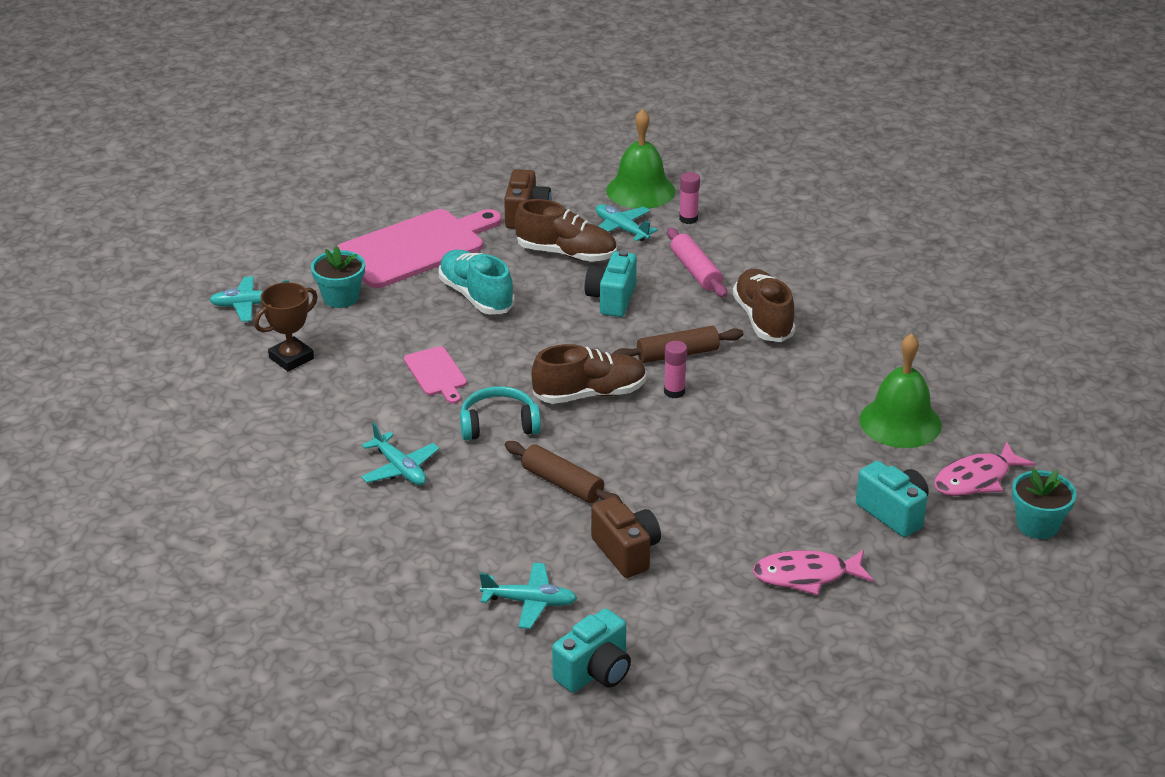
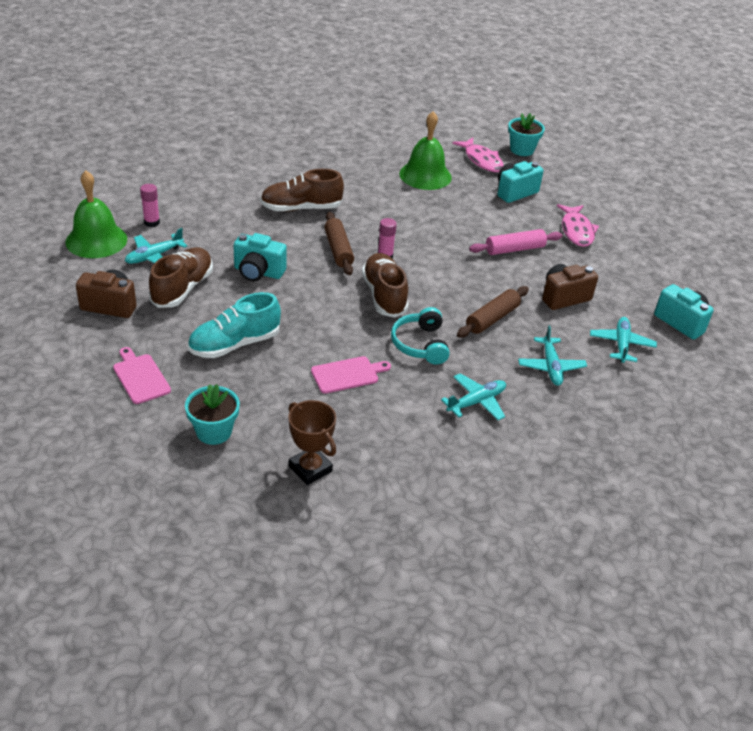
camera: 90 degrees left, 5 degrees up
turquoise plane [209,276,289,322] -> turquoise plane moved to [518,325,587,386]
pink cutting board [337,209,502,288] -> pink cutting board [113,347,171,404], size x0.49
pink rolling pin [667,228,727,298] -> pink rolling pin moved to [469,229,562,255]

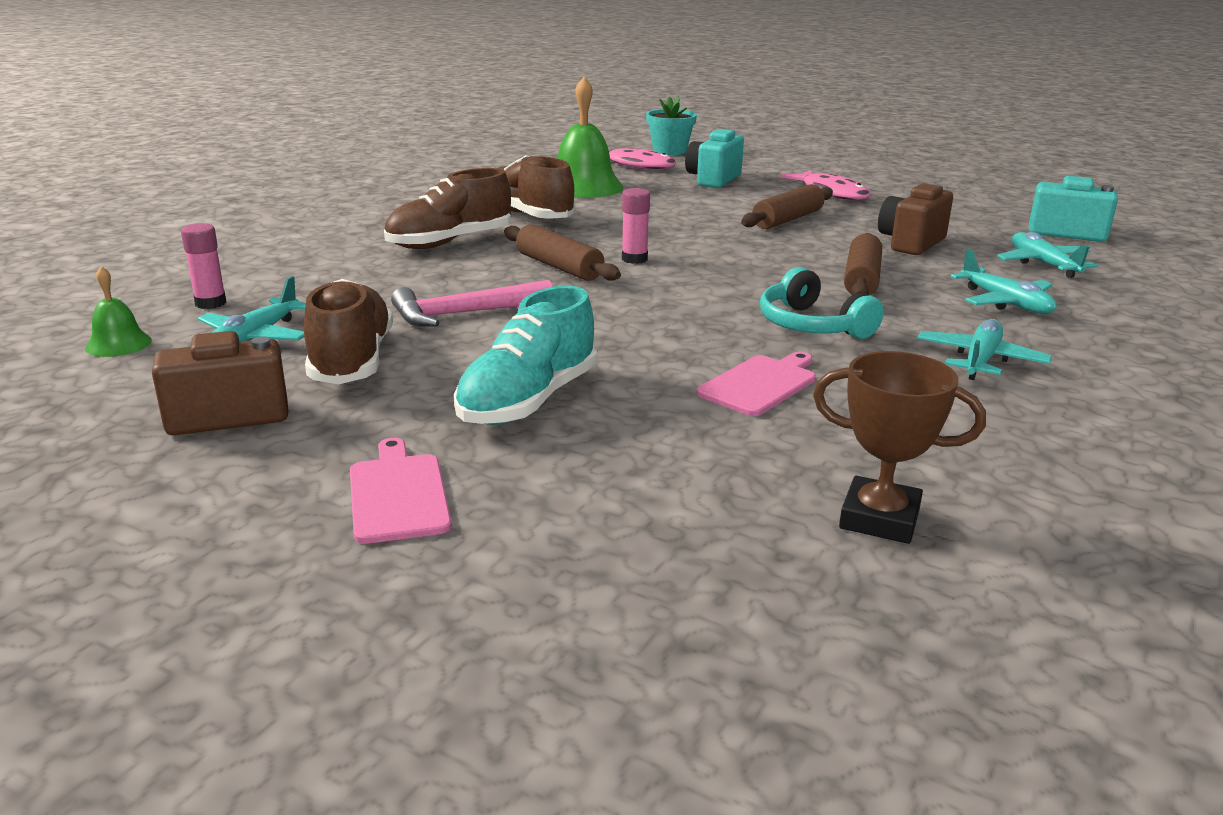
camera: 25 degrees left, 15 degrees down
green bell [66,171,127,258] -> green bell [85,266,152,357], size x0.50
pink cutting board [113,347,171,404] -> pink cutting board turned 45 degrees clockwise [350,438,451,544]
turquoise flower pot [185,384,240,445] -> none
turquoise camera [233,233,287,281] -> pink hammer [391,280,552,327]
brown shoe [362,253,409,317] -> brown shoe moved to [498,155,575,219]
pink rolling pin [469,229,562,255] -> brown rolling pin [741,184,833,229]

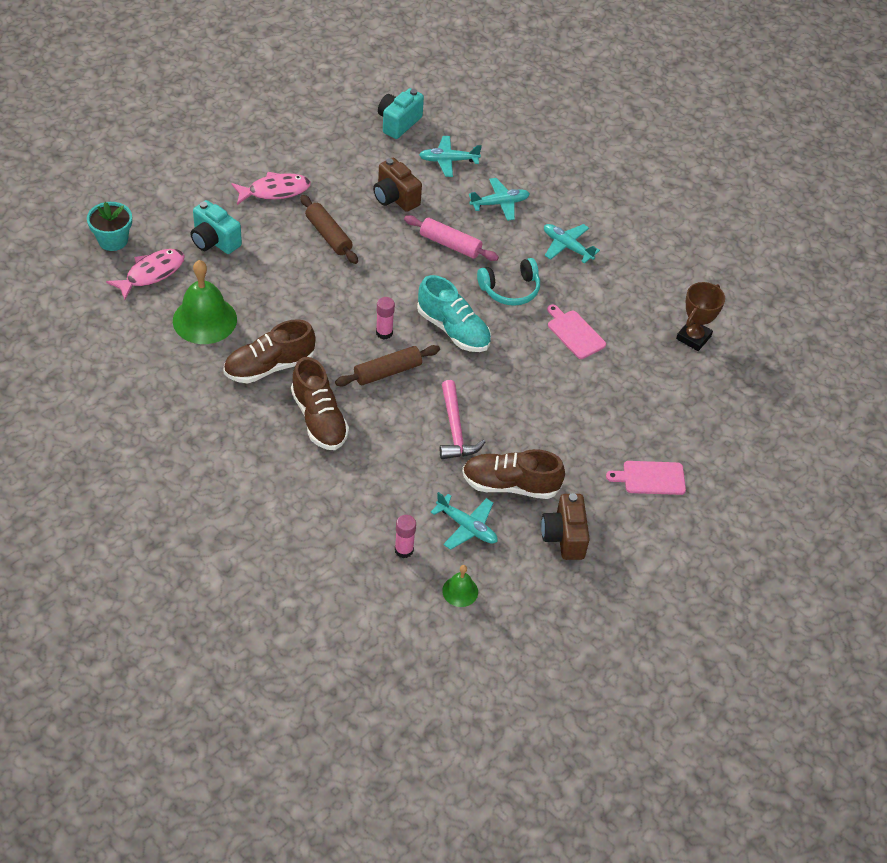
camera: 80 degrees left, 25 degrees up
turquoise shoe [454,285,597,425] -> turquoise shoe moved to [417,275,491,352]
brown rolling pin [844,233,882,295] -> pink rolling pin [404,215,499,261]

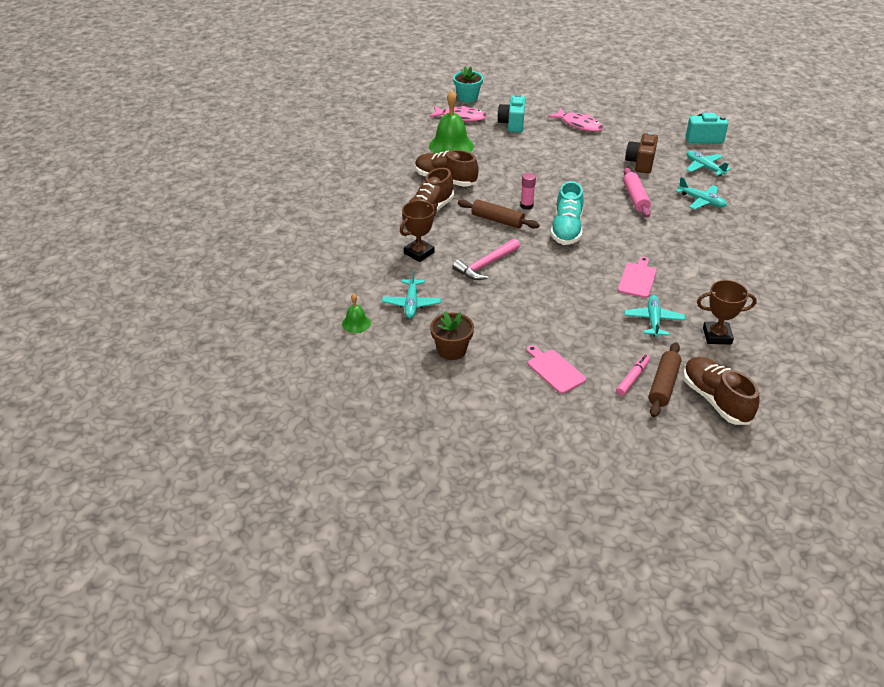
camera: 60 degrees right, 10 degrees down
brown rolling pin [300,195,358,264] -> brown rolling pin moved to [649,342,681,417]
pink glue stick [395,515,416,558] -> none
brown shoe [462,449,565,499] -> brown shoe moved to [683,357,760,425]
turquoise headphones [477,258,540,306] -> none
brown camera [541,493,590,560] -> brown flower pot [430,311,474,360]
turquoise plane [544,224,600,264] -> turquoise plane moved to [624,295,685,337]
none -> brown trophy [400,201,437,262]
none -> pink marker [616,354,650,396]

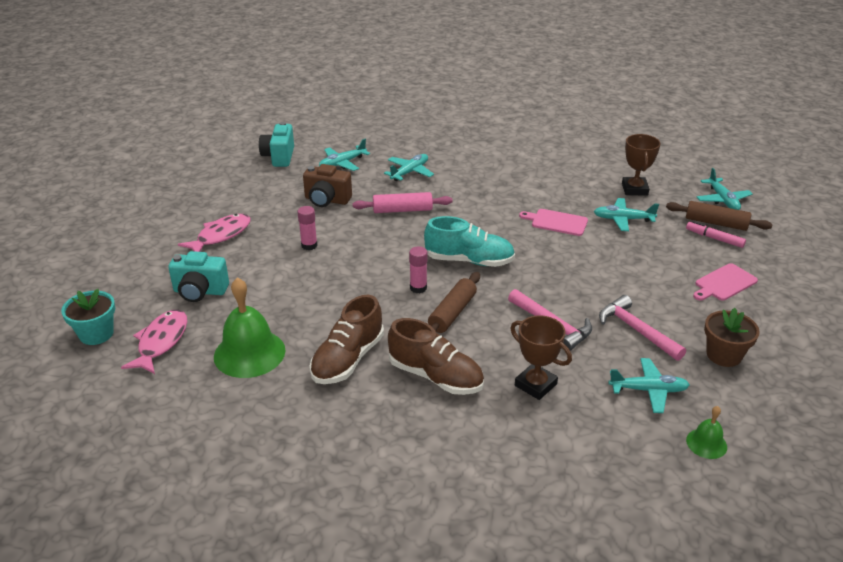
camera: 90 degrees left, 5 degrees down
brown shoe [683,357,760,425] -> turquoise plane [697,168,753,210]
none -> pink glue stick [298,206,317,250]
none -> pink hammer [599,295,686,361]

